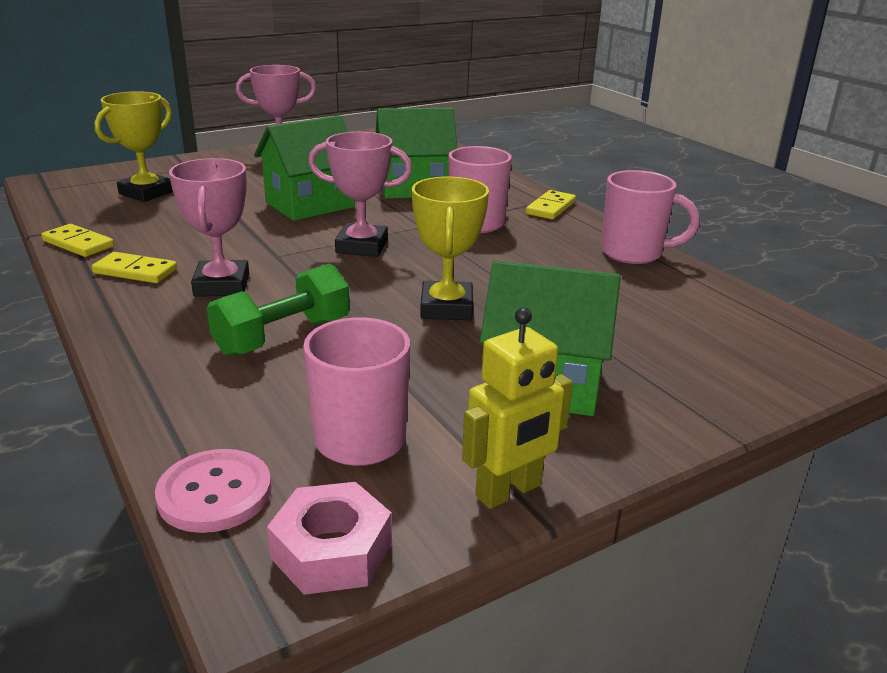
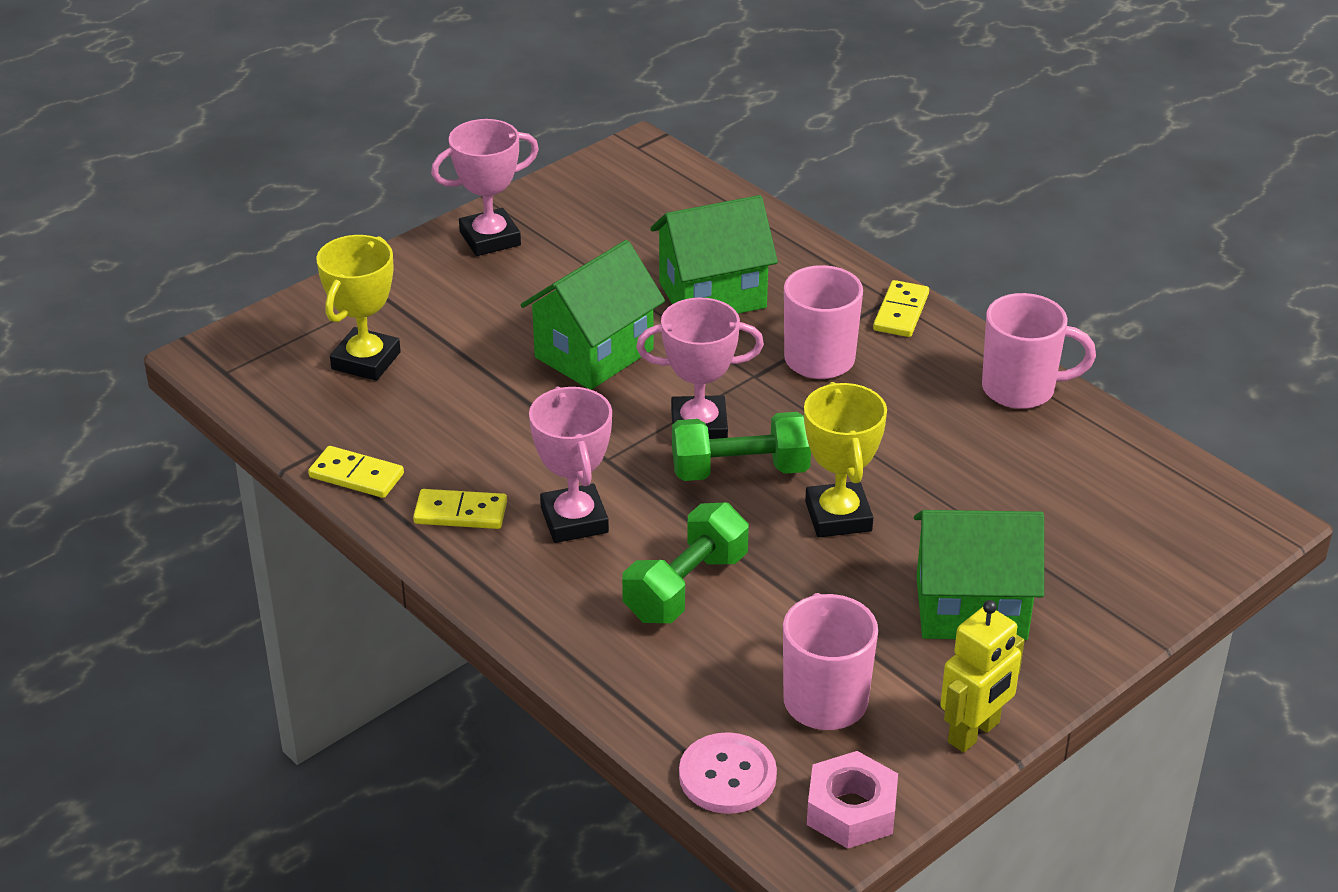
camera: 10 degrees left, 10 degrees up
none -> green dumbbell [672,412,811,481]

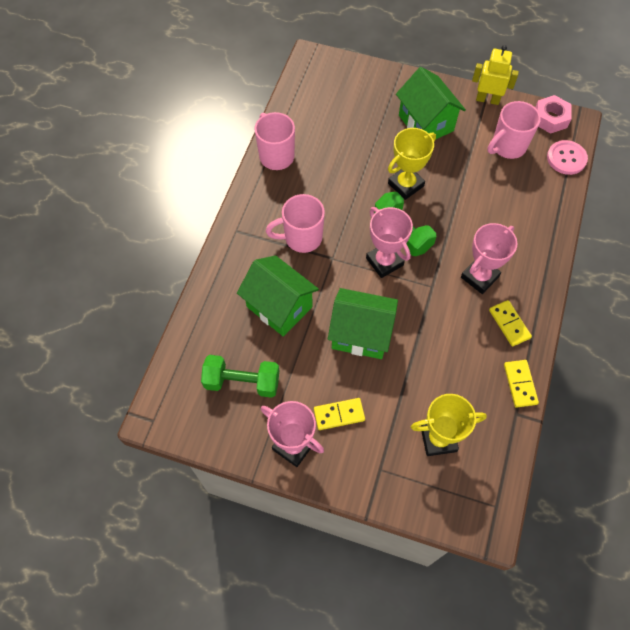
camera: 120 degrees left, 25 degrees up
green dumbbell [622,502,749,623] -> green dumbbell moved to [201,355,279,398]
yellow domino [873,280,929,337] -> yellow domino moved to [314,398,365,430]

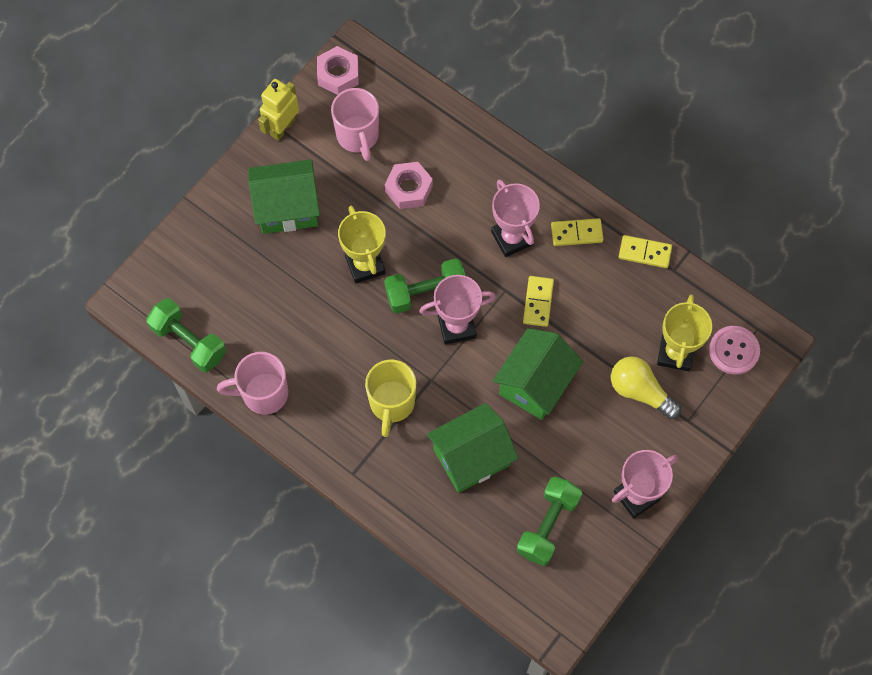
camera: 70 degrees left, 5 degrees up
pink mug [266,194,325,253] -> yellow mug [365,360,416,437]
yellow domino [314,398,365,430] -> yellow domino moved to [523,276,554,327]
pink button [547,140,588,175] -> pink button moved to [709,326,760,375]
none -> green dumbbell [146,298,226,372]
none -> pink nut [385,162,433,209]
none -> yellow light bulb [611,356,681,420]

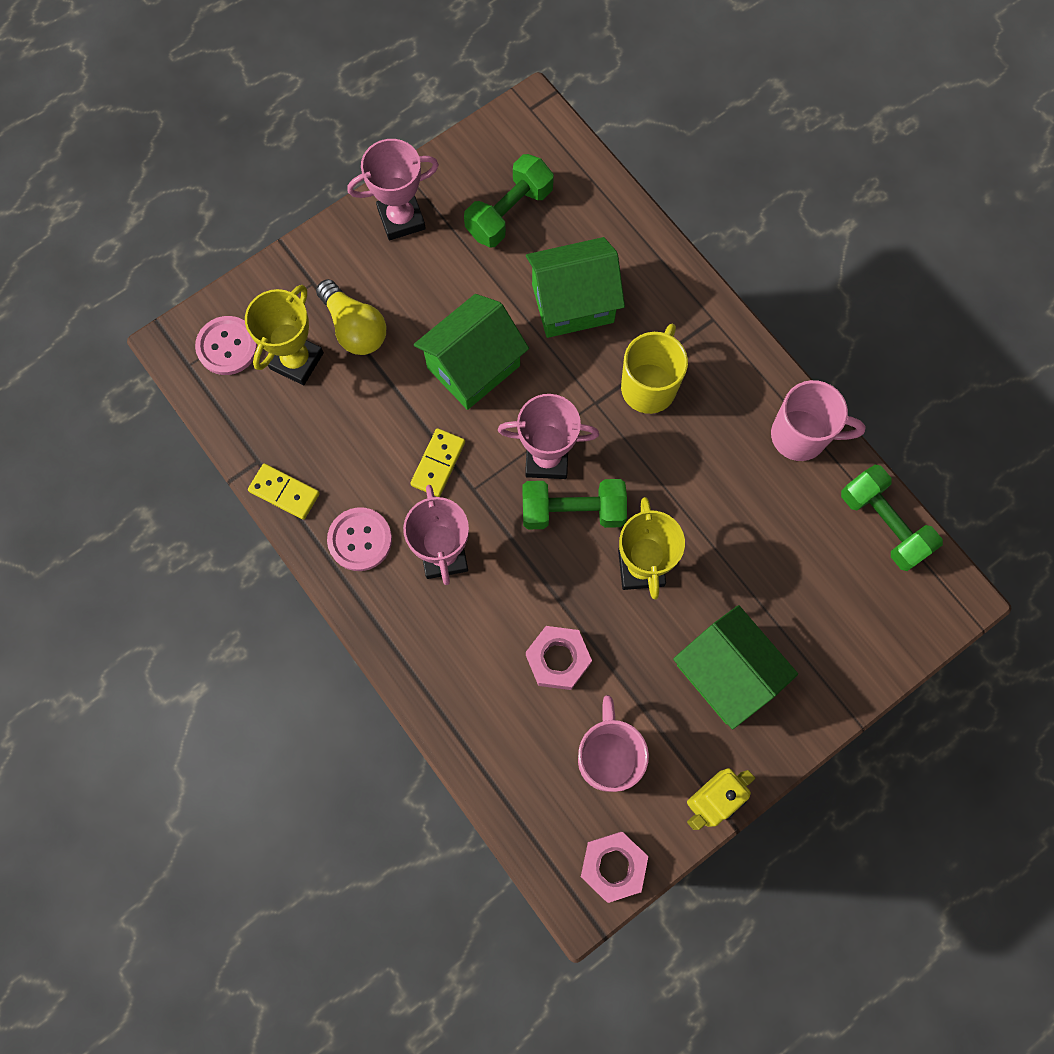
camera: 165 degrees left, 5 degrees up
green house [248,159,320,234] -> green house turned 45 degrees clockwise [673,605,798,729]
yellow domino [551,218,603,246] -> pink button [327,507,392,571]

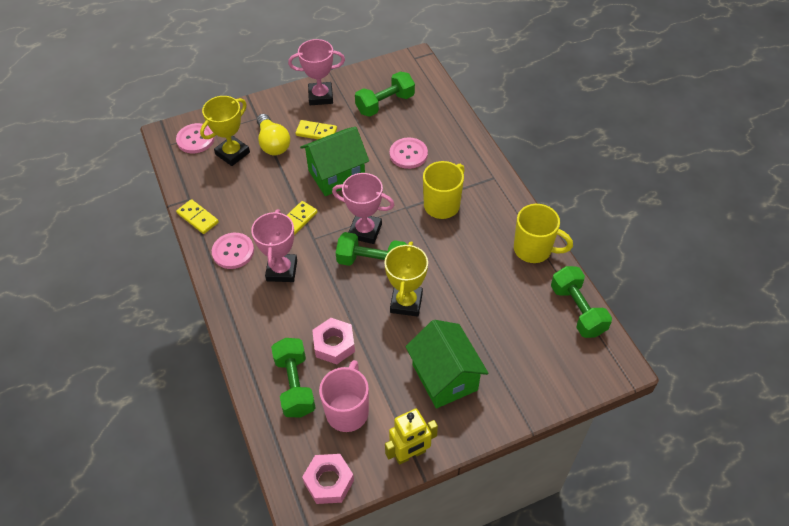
camera: 15 degrees right, 20 degrees down
green house [526,237,625,338] -> pink button [390,138,428,169]
pink mug [771,380,866,461] -> yellow mug [514,204,573,263]
none -> green dumbbell [271,338,316,417]
none -> yellow domino [295,120,337,139]

